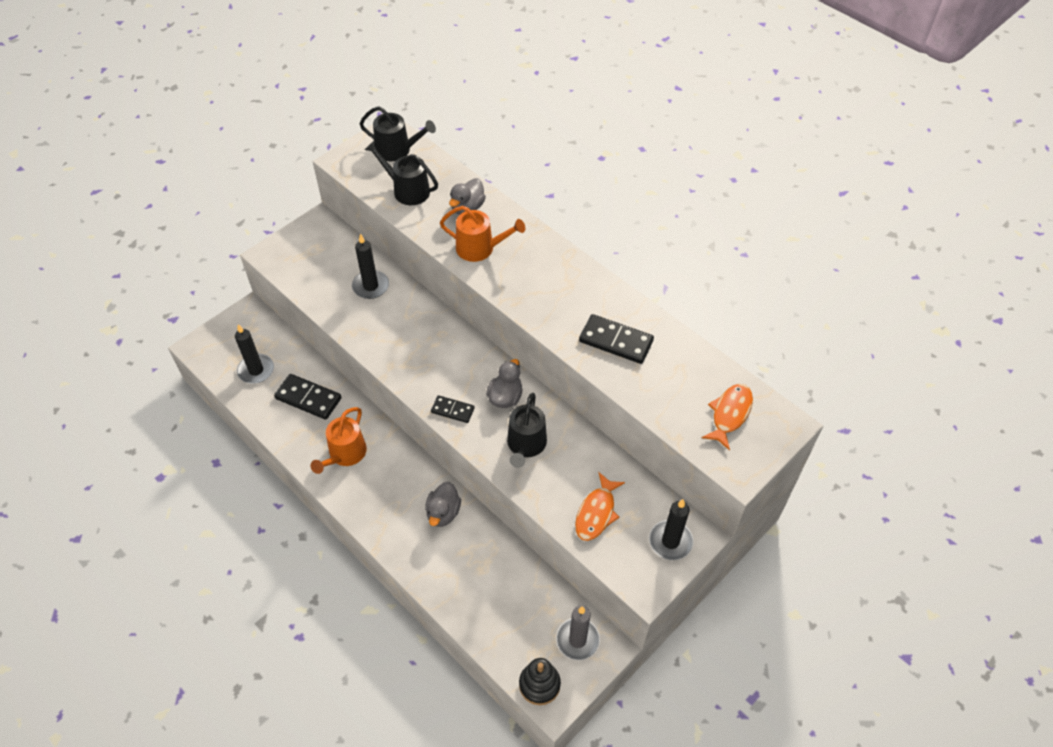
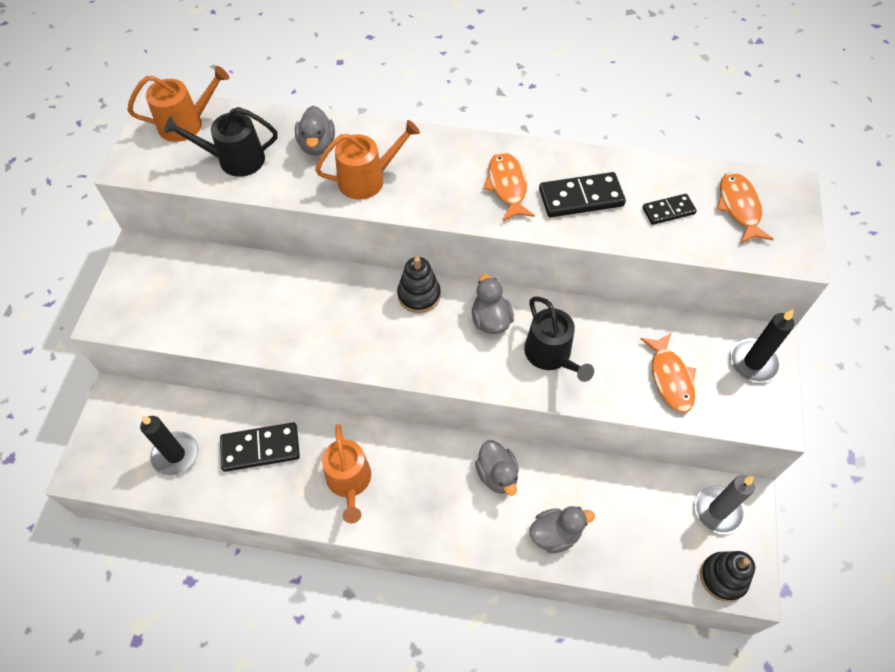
camera: 35 degrees left, 5 degrees up
black candle [352,234,389,299] -> none
black watering can [360,106,436,161] -> orange watering can [128,66,229,142]
black domino [431,395,475,423] -> black domino moved to [642,194,697,225]
none -> black stacking toy [397,257,441,313]
none -> orange fish [483,152,535,221]
none -> grey duck [529,506,595,554]

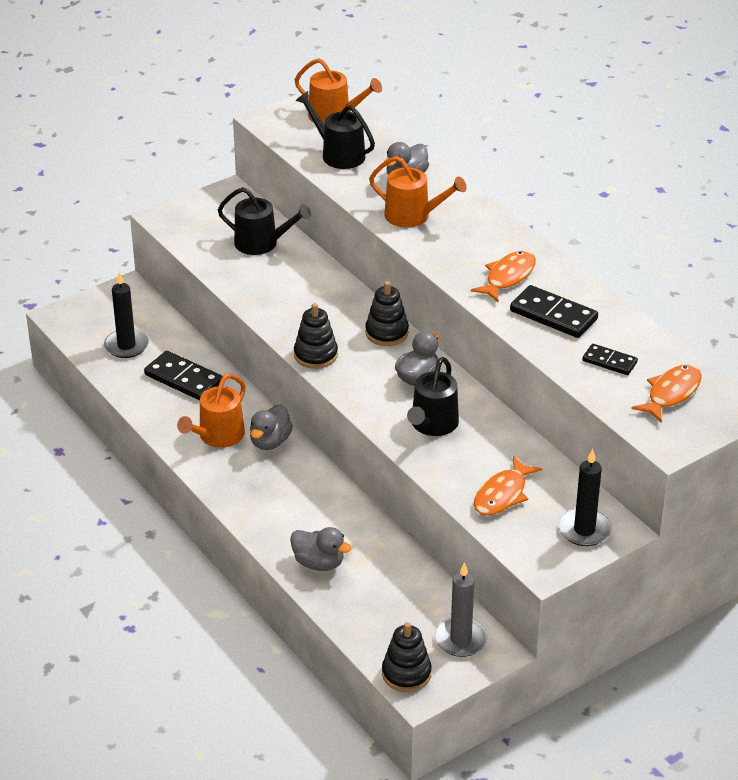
camera: 45 degrees right, 20 degrees down
grey duck [475,440,519,496] -> grey duck moved to [250,405,293,450]
none -> black watering can [218,187,311,255]
none -> black stacking toy [294,303,338,369]

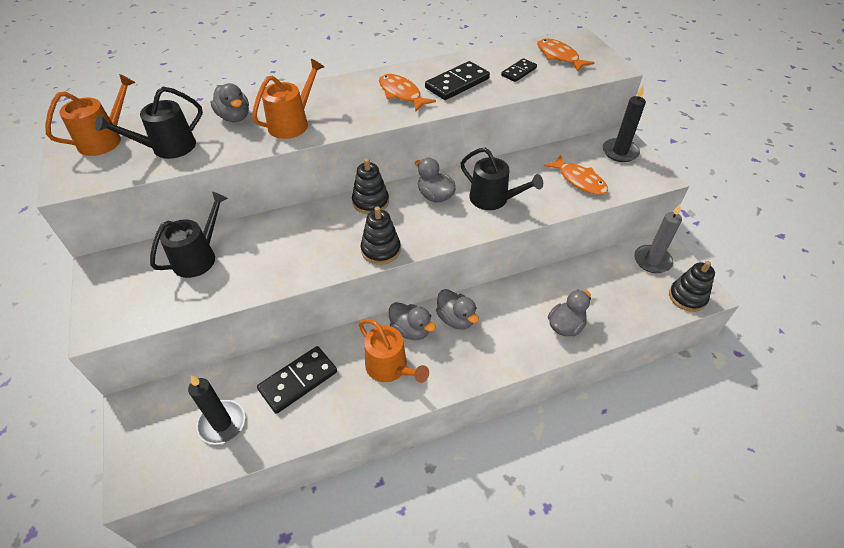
camera: 75 degrees left, 10 degrees up
none -> grey duck [436,289,479,330]

